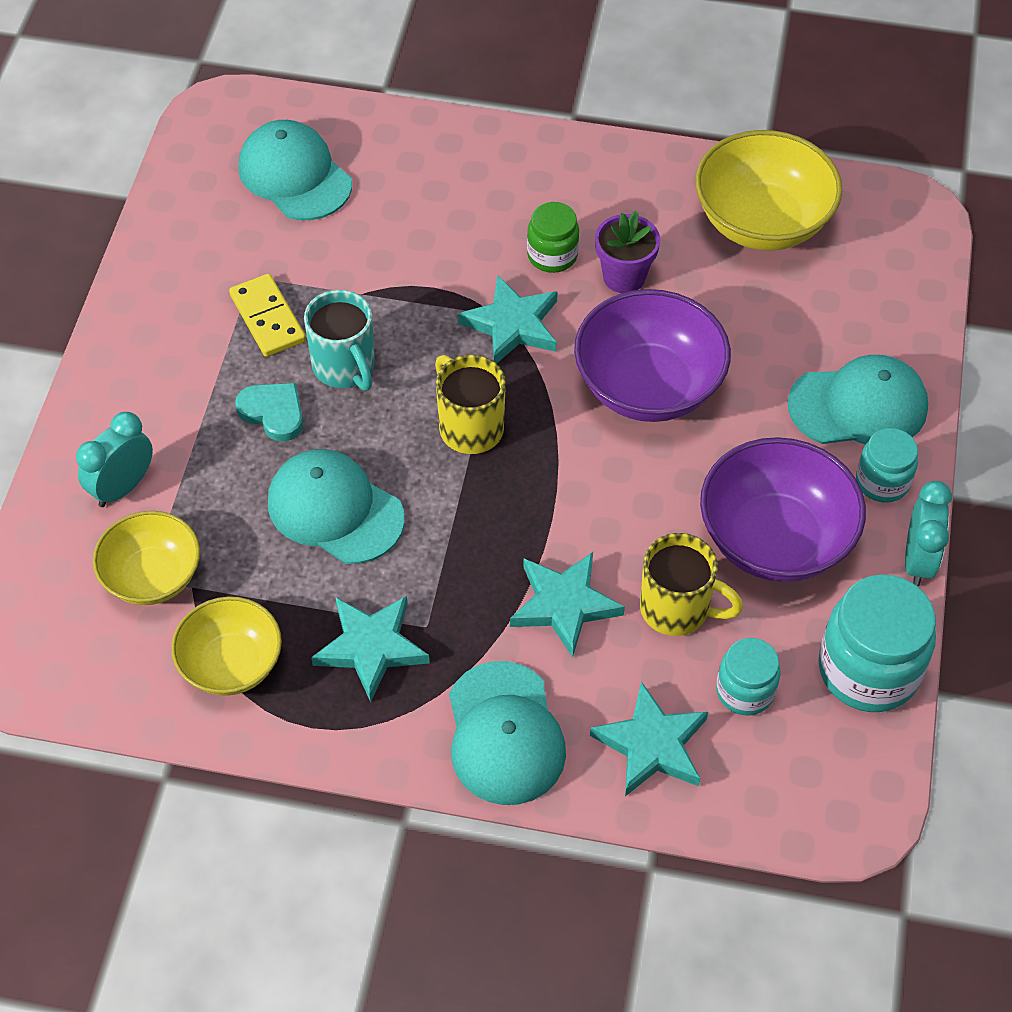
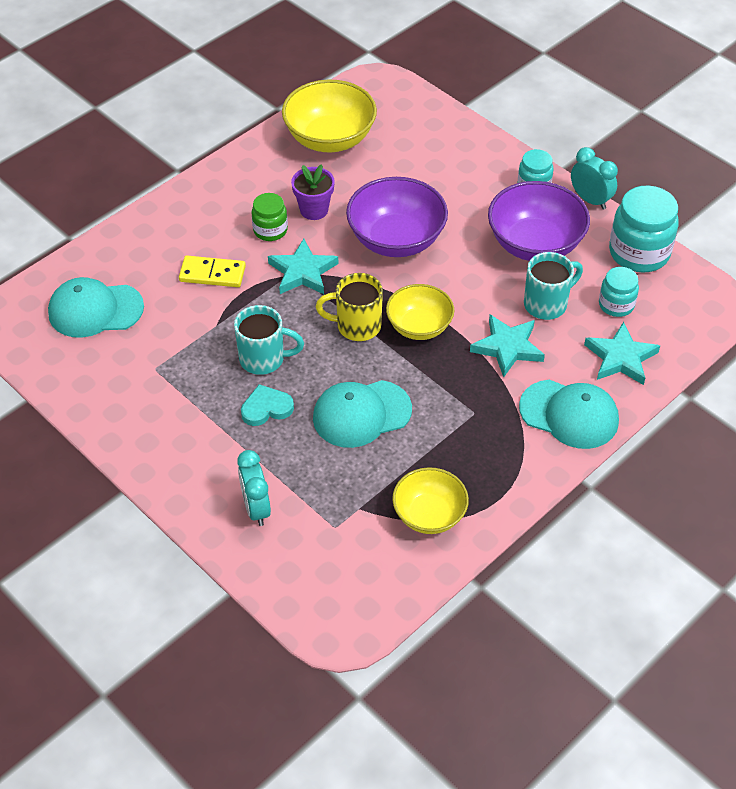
camera: 55 degrees left, 5 degrees down
yellow bowl [93,511,200,605] -> yellow bowl moved to [386,284,454,340]
yellow domino [229,274,306,357] -> yellow domino moved to [179,256,246,287]
turquoise star [311,596,429,702] -> none
yellow mug [640,533,743,636] -> turquoise mug [524,252,583,320]
turquoise cap [788,355,928,444] -> none

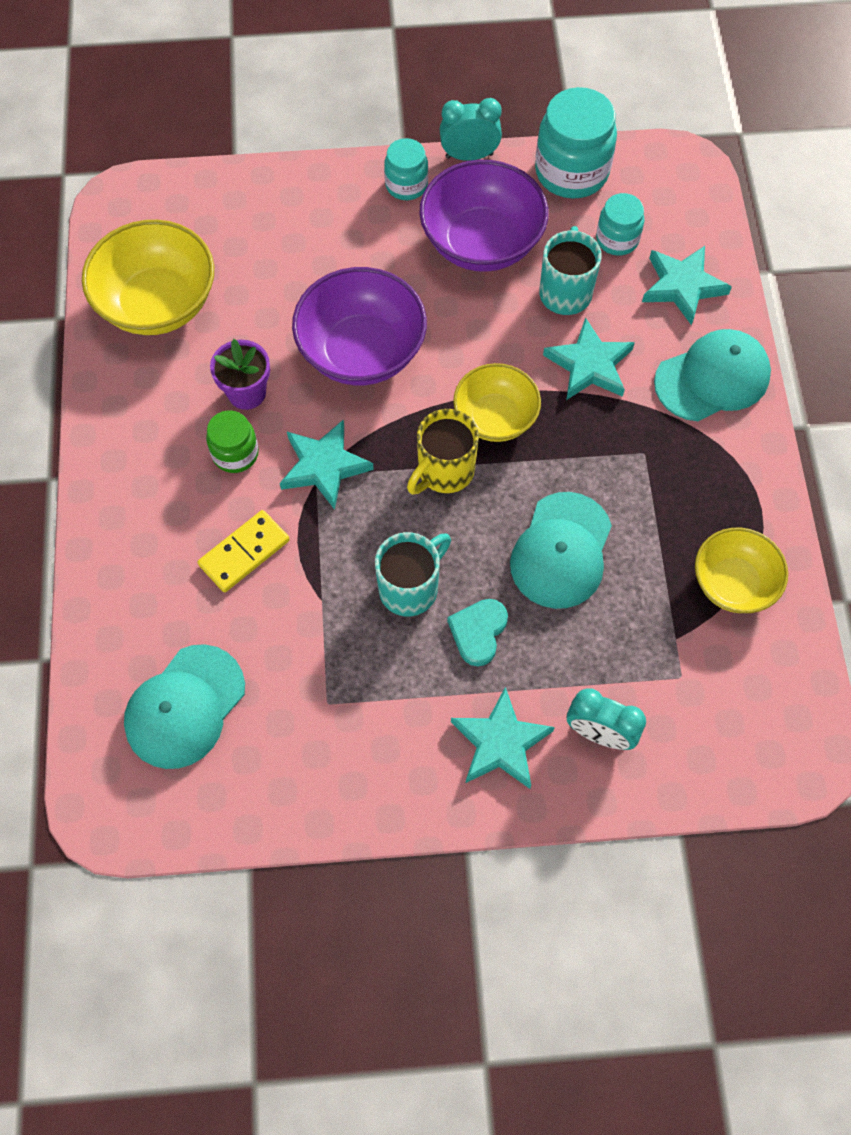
camera: 50 degrees left, 15 degrees up
none -> turquoise star [451,687,555,789]

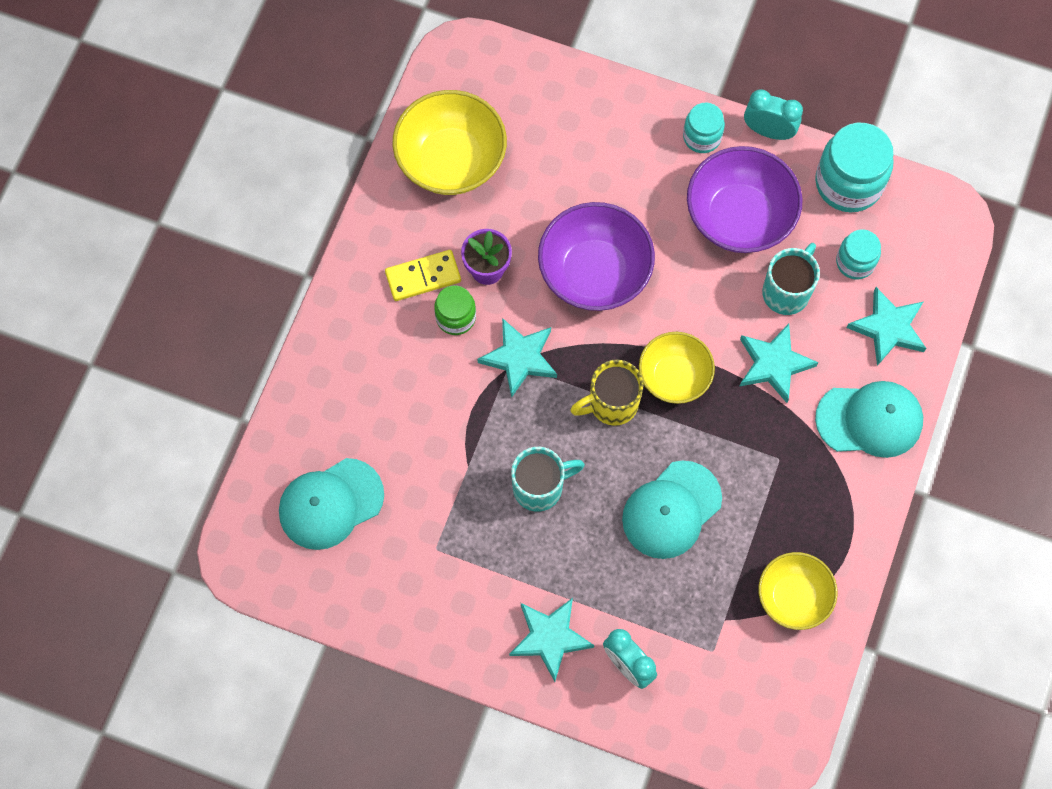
camera: 25 degrees right, 5 degrees up
yellow domino [198,510,290,592] -> yellow domino moved to [385,250,461,301]
turquoise heart [447,599,508,666] -> none

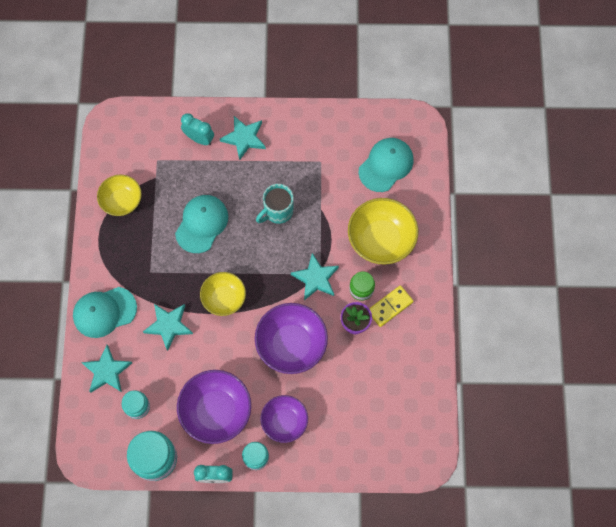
camera: 160 degrees right, 0 degrees up
yellow bowl [393,90,507,195] -> yellow bowl moved to [348,198,418,265]
yellow mug [570,360,644,426] -> none
turquoise mug [762,243,820,315] -> none
none -> purple bowl [261,395,308,443]

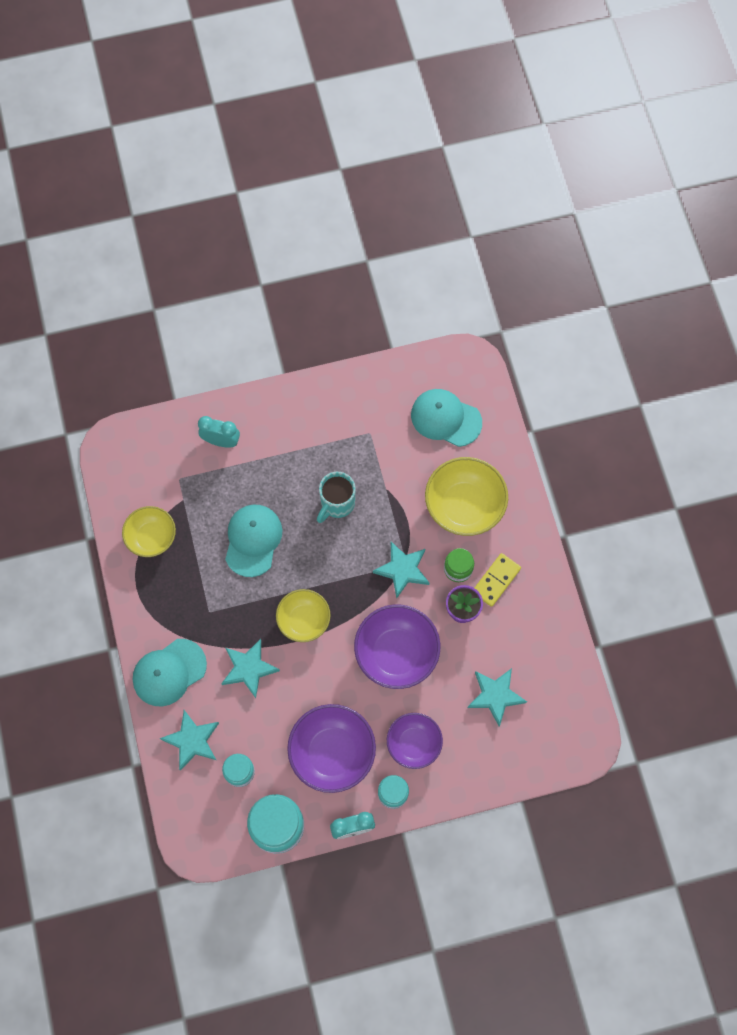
camera: 15 degrees left, 0 degrees up
turquoise star [220,116,266,161] -> turquoise star moved to [467,668,527,727]
turquoise cap [359,138,413,192] -> turquoise cap turned 90 degrees counterclockwise [411,389,482,447]

